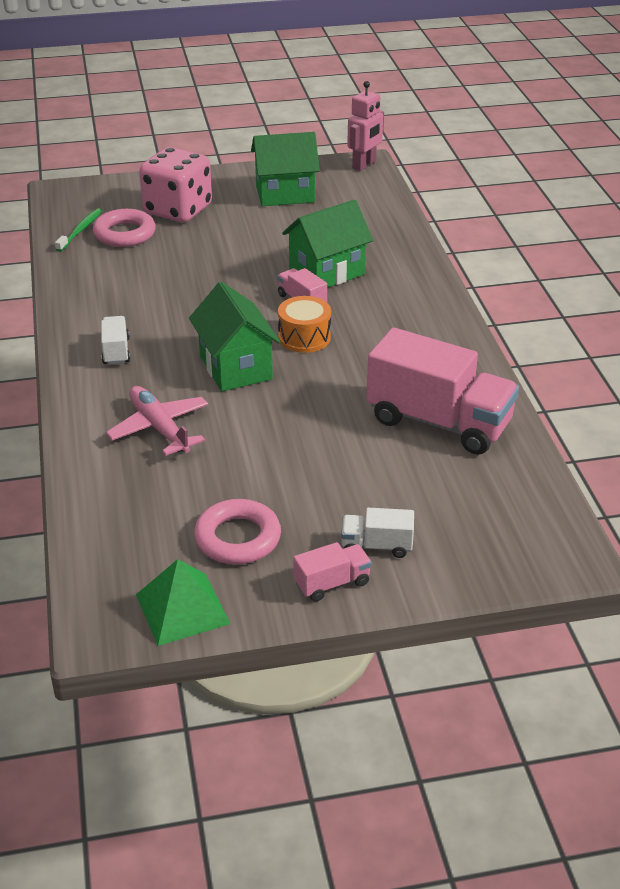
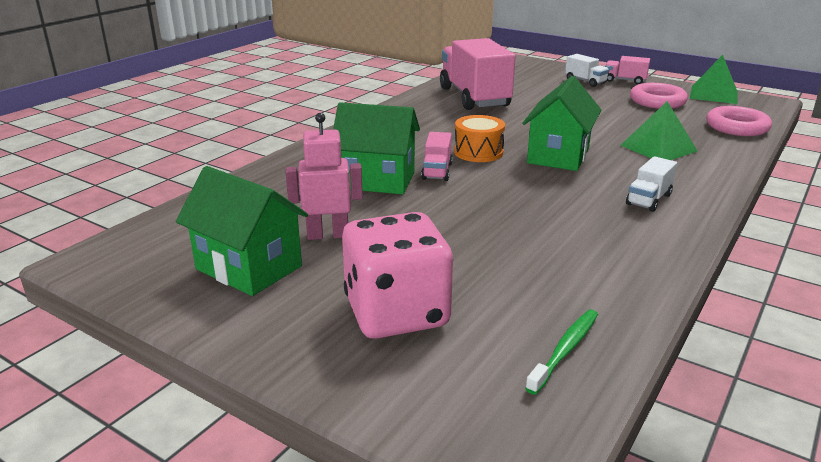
camera: 135 degrees left, 10 degrees down
green toothbrush [55,208,102,252] -> green toothbrush turned 150 degrees clockwise [525,309,598,395]
pink ring [93,209,156,247] -> pink ring moved to [706,106,772,136]
pink plane [106,386,208,456] -> green pyramid [620,101,697,160]
pink robot [347,81,384,171] -> pink robot moved to [286,113,363,240]

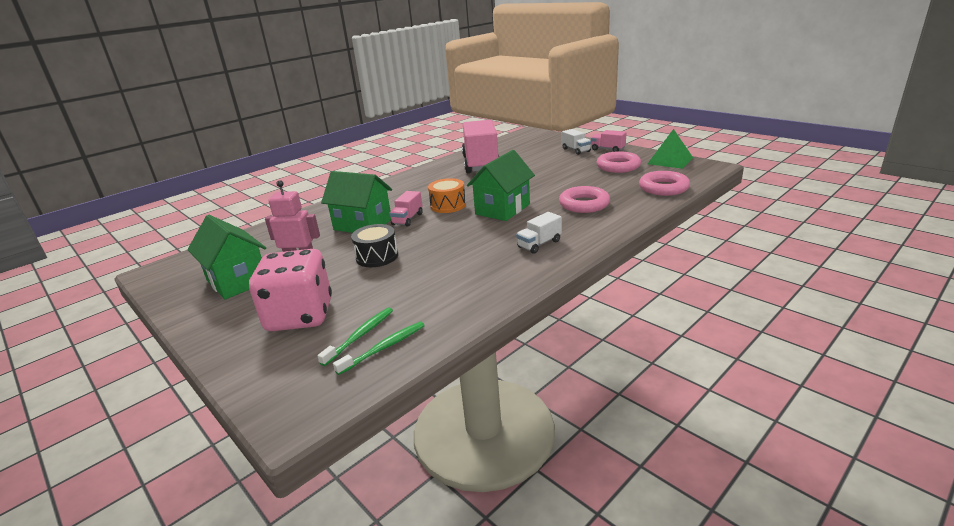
camera: 15 degrees right, 0 degrees up
green pyramid [620,101,697,160] -> pink ring [559,186,610,213]
none -> green toothbrush [317,308,393,366]
none -> black drum [351,224,398,267]

